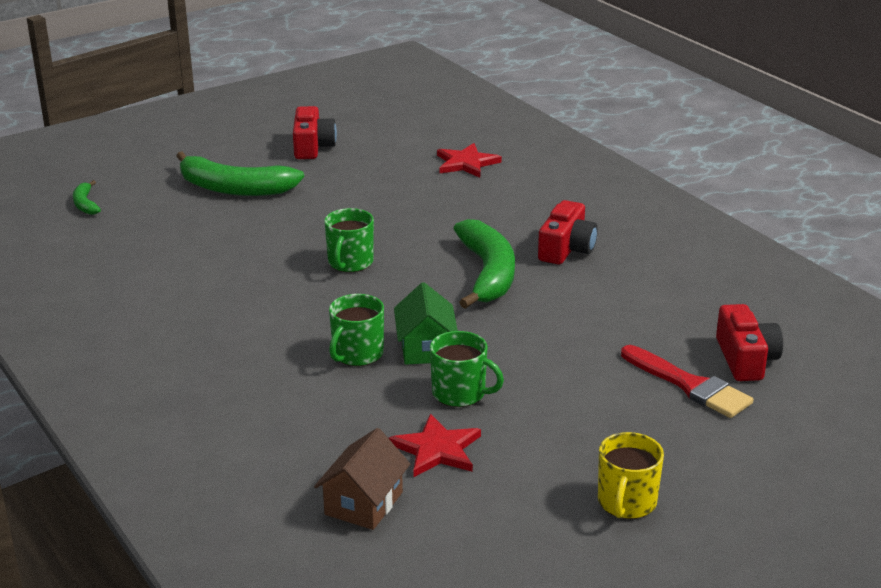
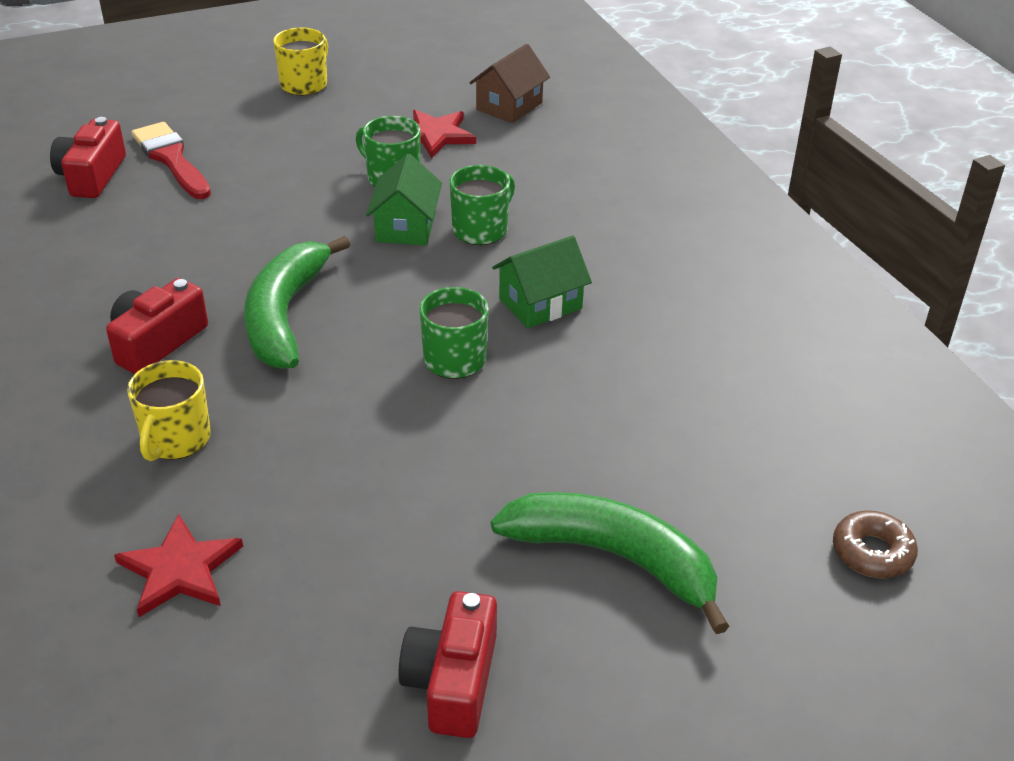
camera: 170 degrees left, 10 degrees up
green banana [73,180,101,215] -> brown donut [833,511,918,578]
none -> yellow mug [127,360,211,461]
none -> green house [492,236,592,328]

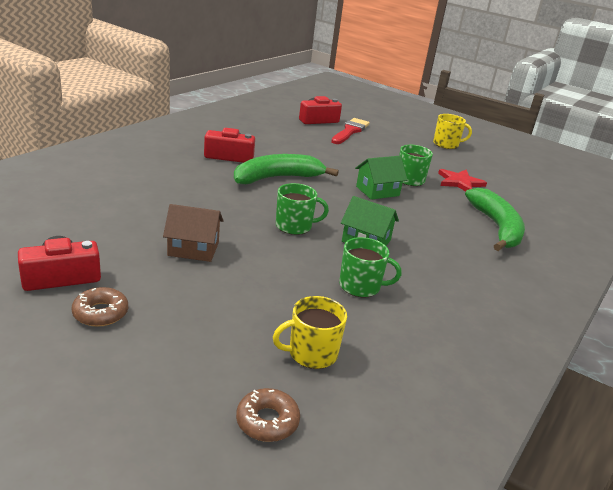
camera: 55 degrees right, 10 degrees down
red star [114,514,243,617] -> none
yellow mug [127,360,211,461] -> yellow mug moved to [273,296,347,369]
green mug [450,165,515,245] -> green mug moved to [339,237,401,297]
brown house [469,44,550,123] -> brown house moved to [163,204,224,262]
green banana [491,492,730,634] -> green banana moved to [465,188,525,251]
none -> brown donut [71,287,128,327]

